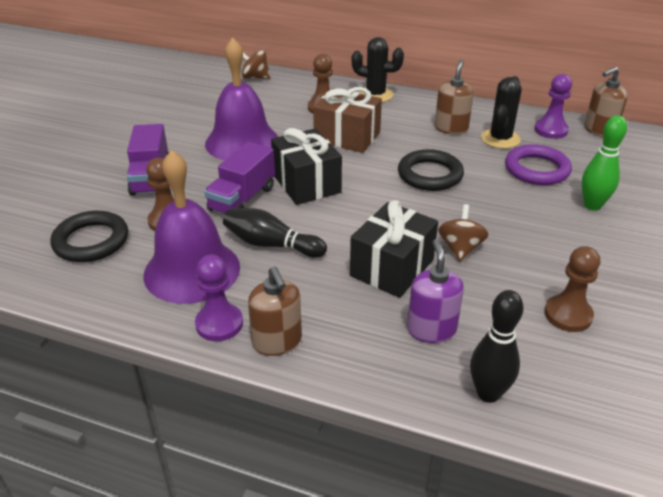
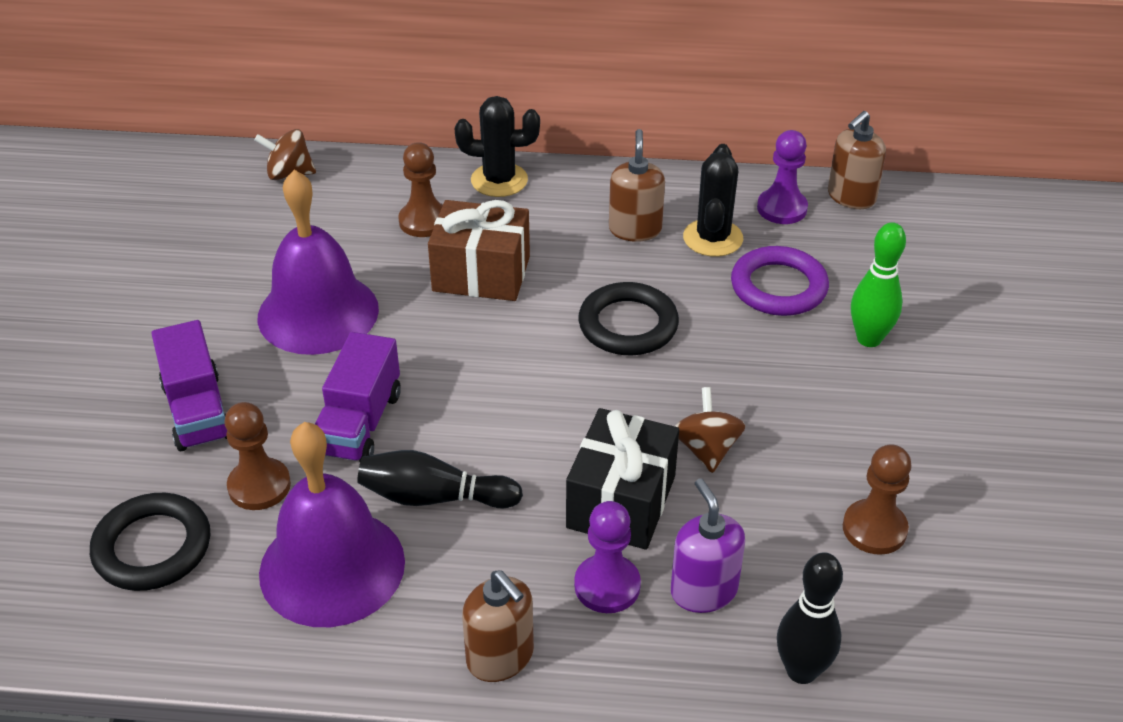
camera: 15 degrees left, 5 degrees up
purple pawn [195,255,243,341] -> purple pawn moved to [574,501,641,613]
black gift [271,128,342,205] -> none

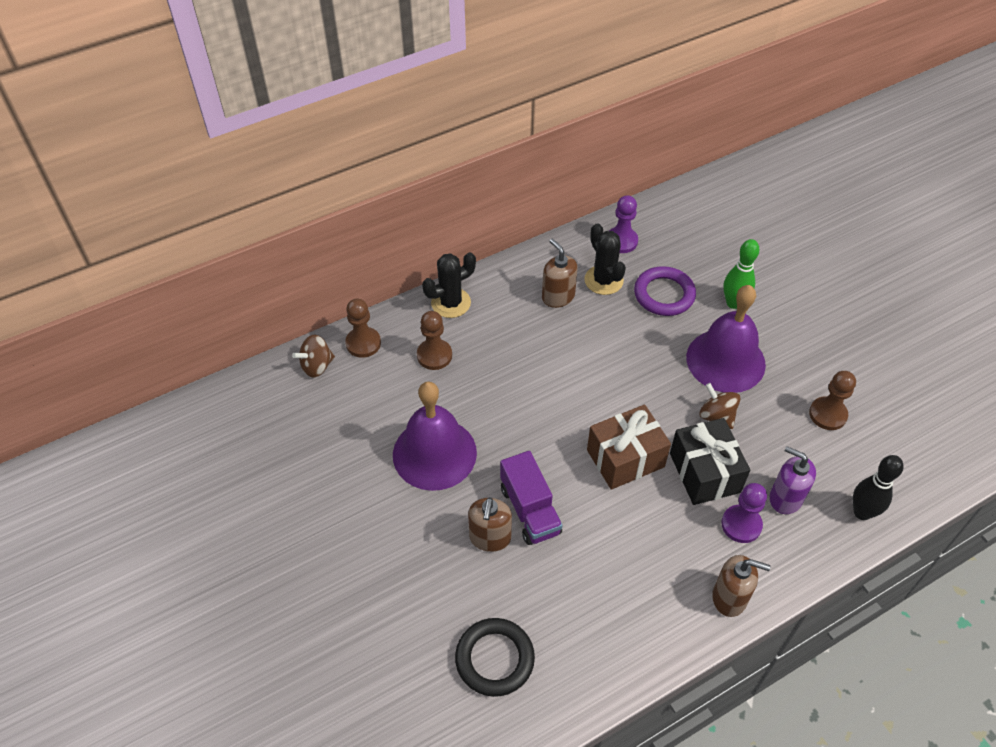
camera: 35 degrees left, 10 degrees up
purple truck [151,320,227,451] -> none
brown pawn [224,402,291,510] -> brown pawn moved to [345,299,381,358]
purple bell [259,422,405,627] -> purple bell moved to [686,285,766,393]
black bowling pin [357,450,523,508] -> none
brown gift [428,200,530,301] -> brown gift moved to [587,405,671,490]
black ring [578,282,679,355] -> none
brown soap dispenser [828,111,886,209] -> brown soap dispenser moved to [468,497,512,552]

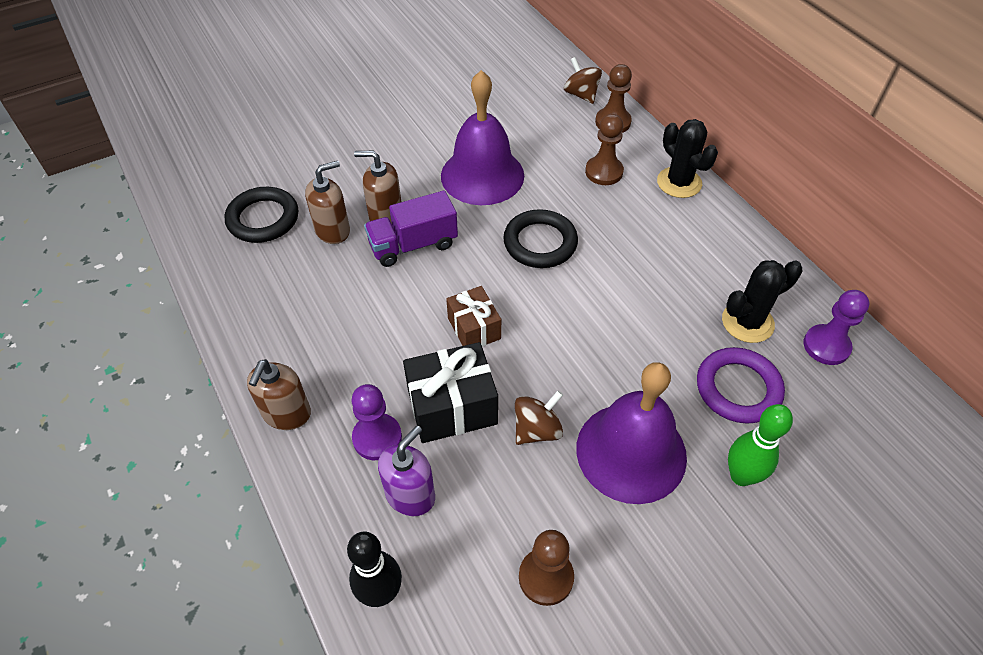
camera: 90 degrees right, 0 degrees up
brown soap dispenser [542,239,578,308] -> brown soap dispenser moved to [305,161,350,244]
brown gift [587,405,671,490] -> brown gift [446,286,501,347], size x0.64
none -> black ring [503,209,578,268]

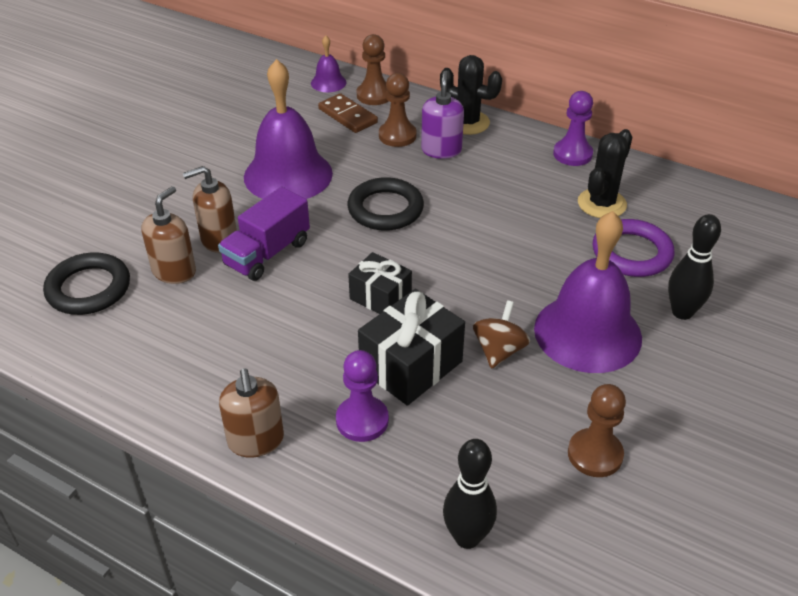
camera: 30 degrees left, 10 degrees down
purple soap dispenser [378,426,435,516] -> purple soap dispenser moved to [421,71,464,159]
brown gift [446,286,501,347] -> black gift [348,252,412,314]
brown spinning top [564,57,602,104] -> purple bell [311,36,347,92]
green bowling pin [728,404,793,486] -> black bowling pin [668,214,721,320]
purple pawn [803,290,869,365] -> purple pawn moved to [553,91,593,166]
none -> brown domino [318,93,378,133]

